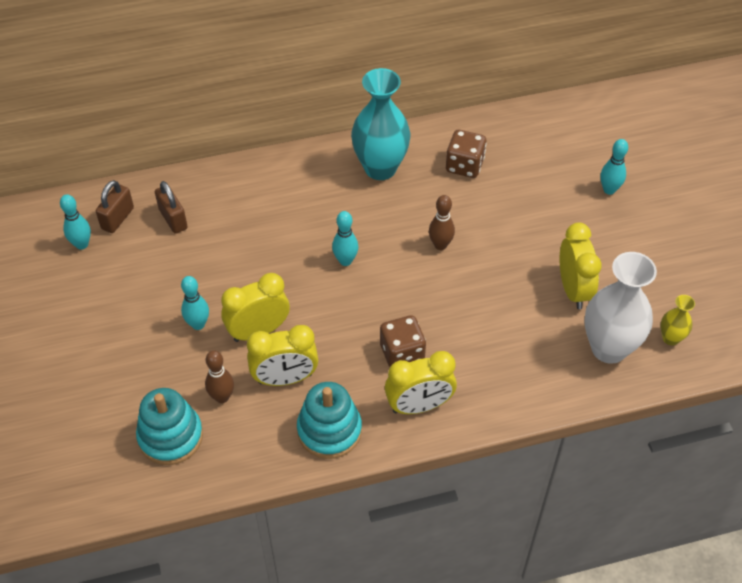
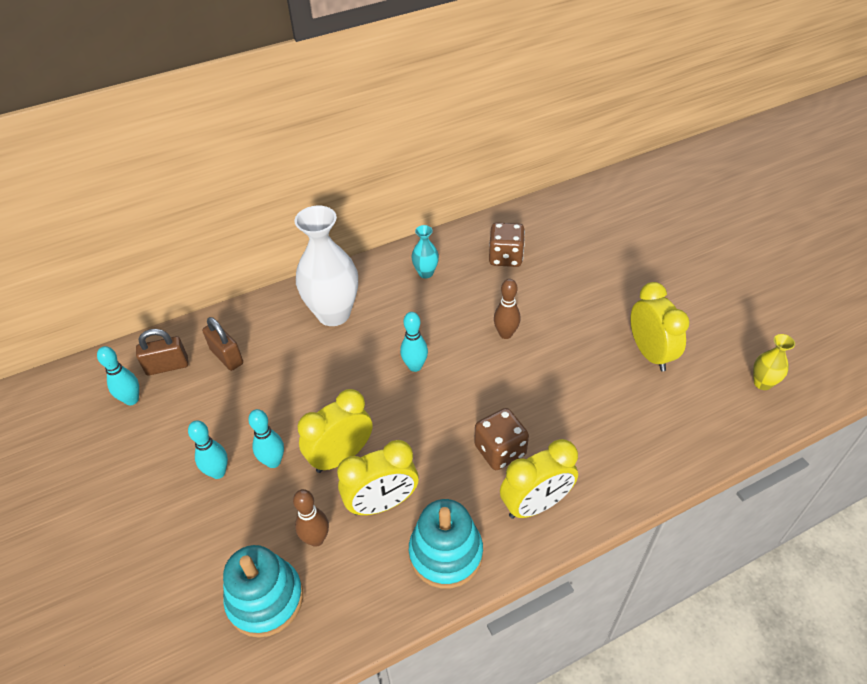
camera: 10 degrees left, 5 degrees down
brown padlock [96,180,134,233] -> brown padlock turned 60 degrees clockwise [136,329,188,376]
turquoise vase [351,68,410,180] -> turquoise vase [411,225,439,278], size x0.47
white vase [584,252,657,364] -> white vase moved to [294,206,358,326]
turquoise bowling pin [600,139,628,195] -> turquoise bowling pin moved to [188,420,228,479]

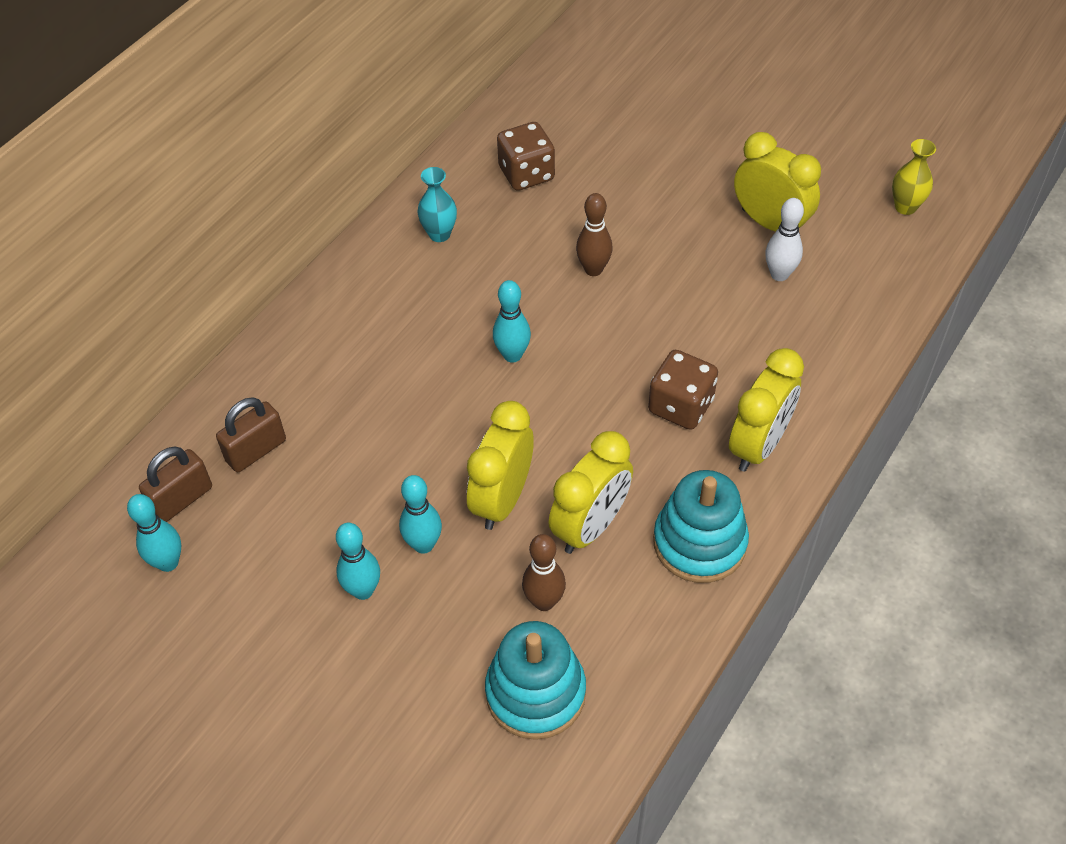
camera: 30 degrees left, 5 degrees up
brown padlock [202,317,243,371] -> brown padlock turned 60 degrees counterclockwise [216,397,286,472]
white vase [294,206,358,326] -> none
none -> white bowling pin [765,198,804,281]

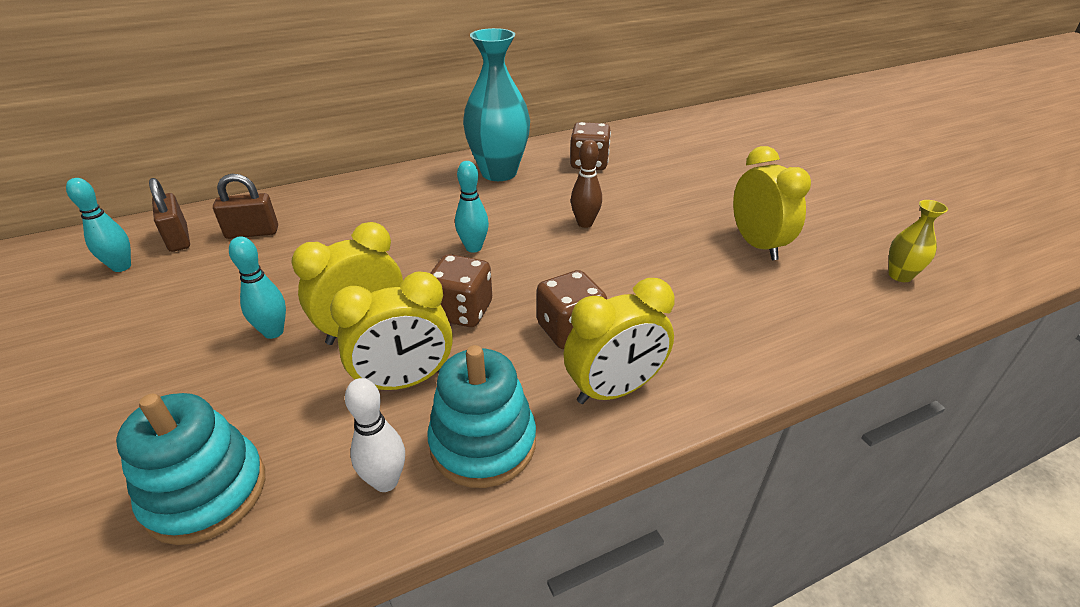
camera: 30 degrees right, 15 degrees down
brown padlock [139,447,212,522] -> brown padlock turned 75 degrees clockwise [149,178,190,252]
turquoise bowling pin [336,523,380,600] -> none
turquoise vase [417,167,457,242] -> turquoise vase [463,28,530,181], size x2.11
brown bowling pin [522,534,566,611] -> none
white bowling pin [765,198,804,281] -> white bowling pin moved to [345,378,405,492]
none -> brown dice [430,254,492,327]

